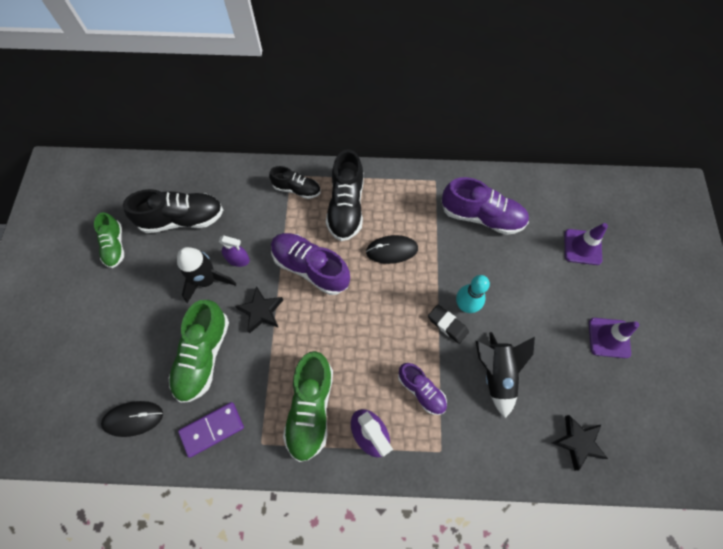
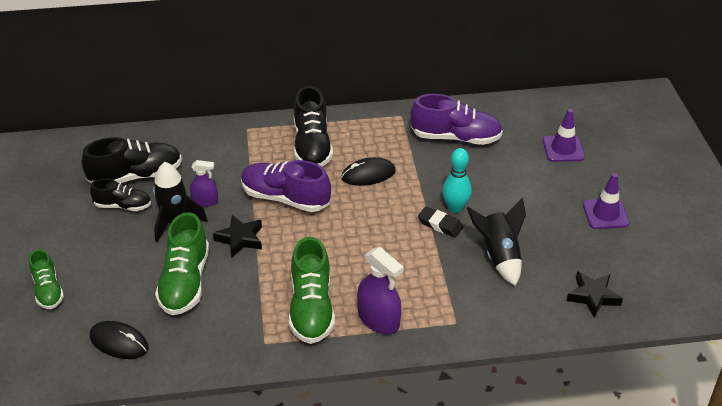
camera: 10 degrees left, 25 degrees down
green shoe [94,212,124,268] -> green shoe moved to [29,249,64,309]
black mouse [101,401,163,437] -> black mouse turned 45 degrees clockwise [90,321,149,359]
purple domino [178,402,244,458] -> none
black shoe [269,166,321,199] -> black shoe moved to [90,179,151,211]
purple shoe [398,363,447,415] -> none

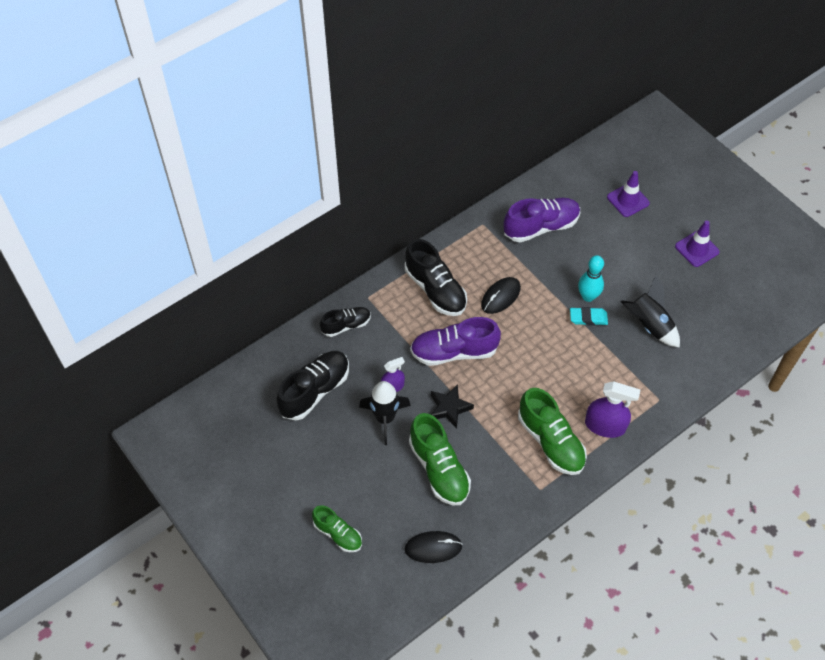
camera: 30 degrees left, 15 degrees up
black shoe [90,179,151,211] -> black shoe moved to [320,307,371,337]
black eraser [418,206,463,238] -> turquoise eraser [570,307,608,325]
black star [567,271,623,318] -> none

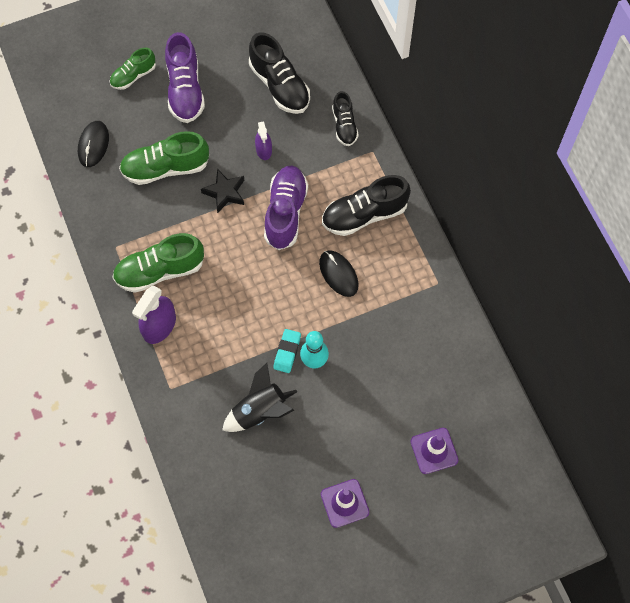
camera: 105 degrees right, 10 degrees up
black rocket [359,381,411,445] -> none
purple shoe [504,198,580,242] -> purple shoe moved to [165,32,205,123]

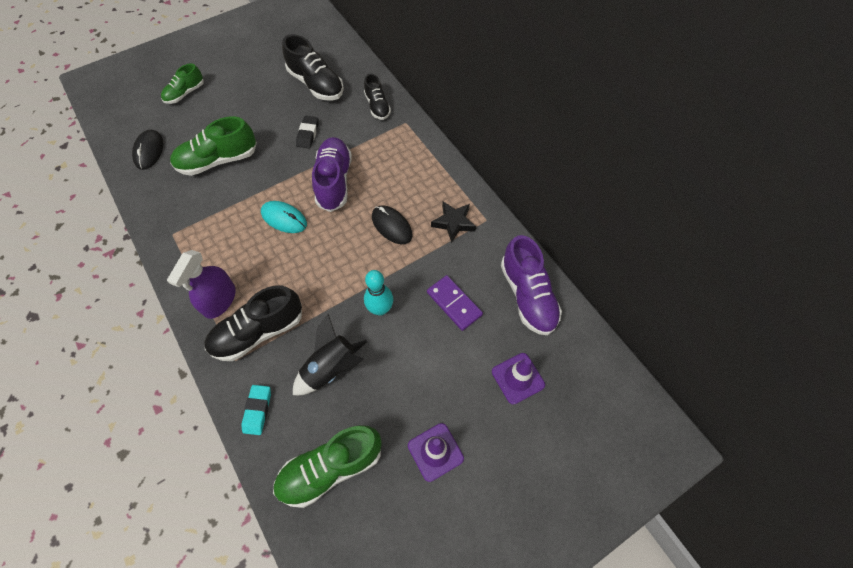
camera: 10 degrees left, 5 degrees down
green shoe [112,233,204,293] -> green shoe moved to [273,425,382,508]
purple shoe [165,32,205,123] -> purple shoe moved to [501,235,562,335]
black star [201,169,244,213] -> black star moved to [431,201,476,243]
purple spray bottle [255,121,272,160] -> black eraser [296,116,318,148]
turquoise eraser [274,329,301,373] -> turquoise eraser moved to [241,385,271,435]
black shoe [322,175,411,236] -> black shoe moved to [204,285,302,361]
none -> turquoise mouse [261,201,307,233]
none -> purple domino [427,275,483,331]

